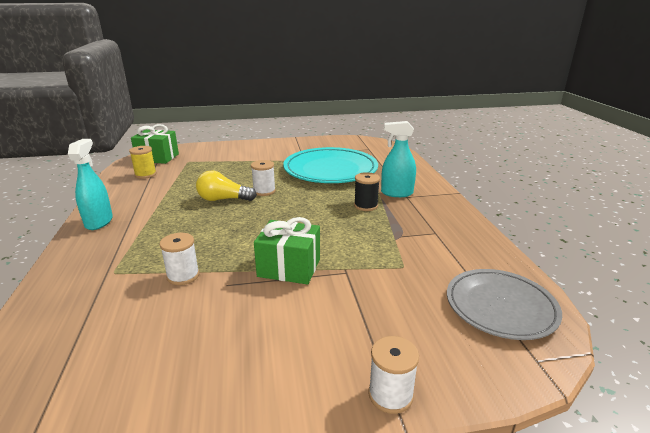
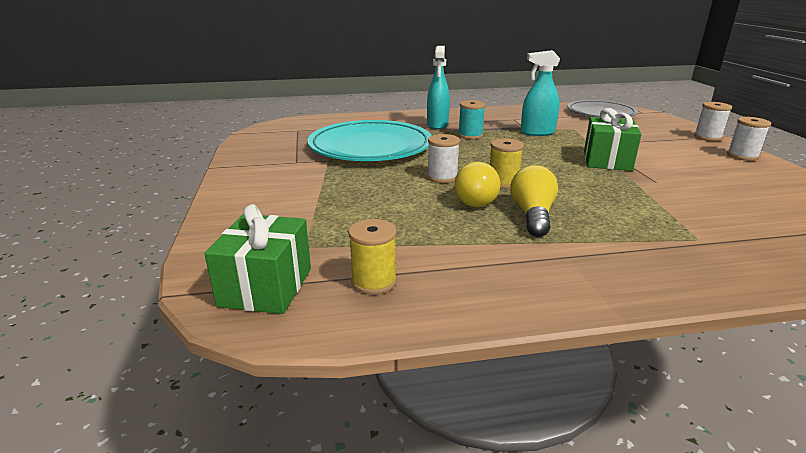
camera: 90 degrees left, 0 degrees up
turquoise spray bottle [68,139,113,230] -> turquoise spray bottle moved to [521,50,560,136]
white spool [159,233,200,285] -> white spool moved to [727,117,771,161]
black spool [354,172,380,211] -> turquoise spool [458,100,485,139]
none -> yellow spool [490,138,524,189]
none -> yellow light bulb [511,165,558,237]

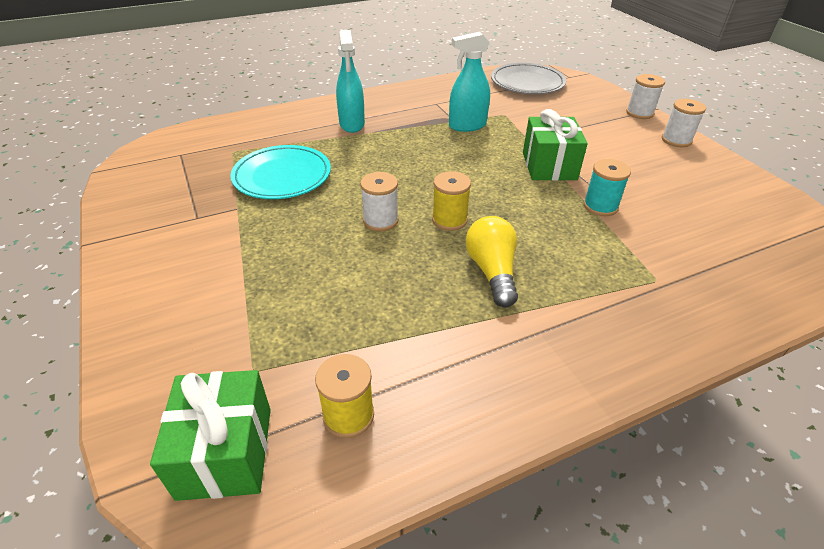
camera: 15 degrees left, 15 degrees up
turquoise plate [307,120,432,161] -> turquoise plate [230,145,331,199], size x0.66
yellow light bulb [454,162,501,207] -> none
turquoise spool [458,100,485,139] -> turquoise spool moved to [583,159,631,216]

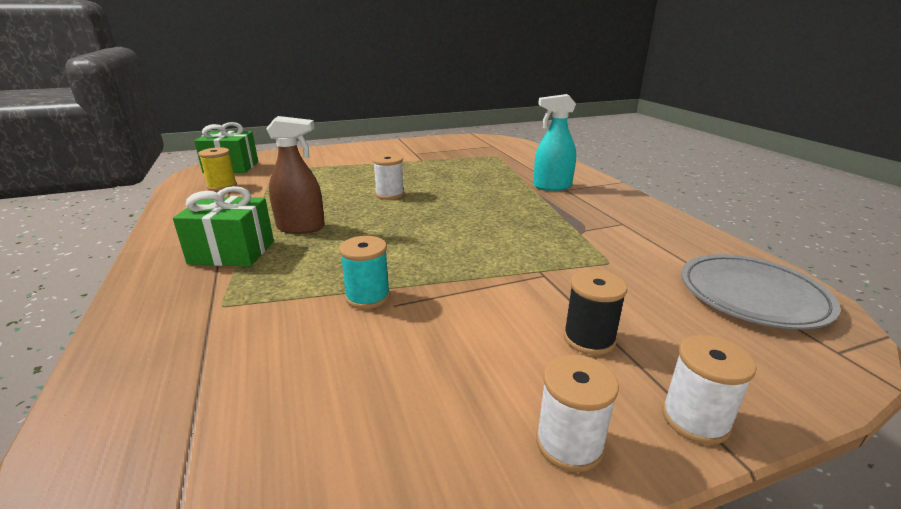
camera: 95 degrees right, 15 degrees down
turquoise plate [230,145,331,199] -> none
yellow spool [432,171,471,231] -> none
turquoise spray bottle [449,32,490,132] -> none
yellow light bulb [466,216,518,307] -> brown spray bottle [266,116,325,234]
green gift [523,109,588,181] -> green gift moved to [173,186,274,266]
none -> black spool [563,270,627,355]

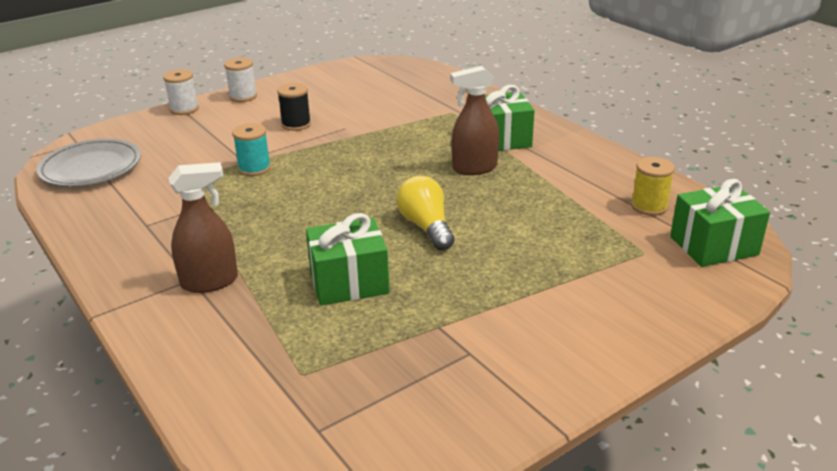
camera: 165 degrees right, 5 degrees up
turquoise spool [339,236,390,309] -> turquoise spool moved to [232,123,271,176]
white spool [373,154,404,200] -> yellow light bulb [397,175,455,250]
turquoise spray bottle [533,94,576,191] -> brown spray bottle [169,162,238,293]
black spool [563,270,627,355] -> black spool moved to [277,83,311,131]
none -> green gift [306,213,389,306]

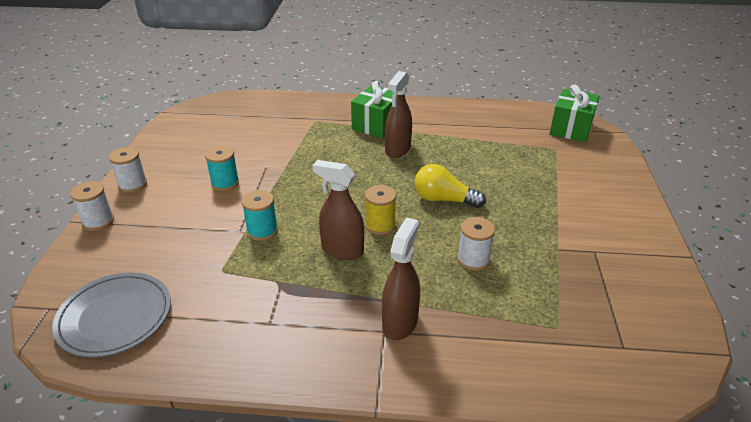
camera: 50 degrees left, 5 degrees up
black spool [277,83,311,131] -> turquoise spool [205,145,239,191]
green gift [306,213,389,306] -> white spool [457,217,495,271]
yellow spool [631,157,675,216] -> yellow spool moved to [365,185,396,235]
none -> brown spray bottle [312,160,364,260]

